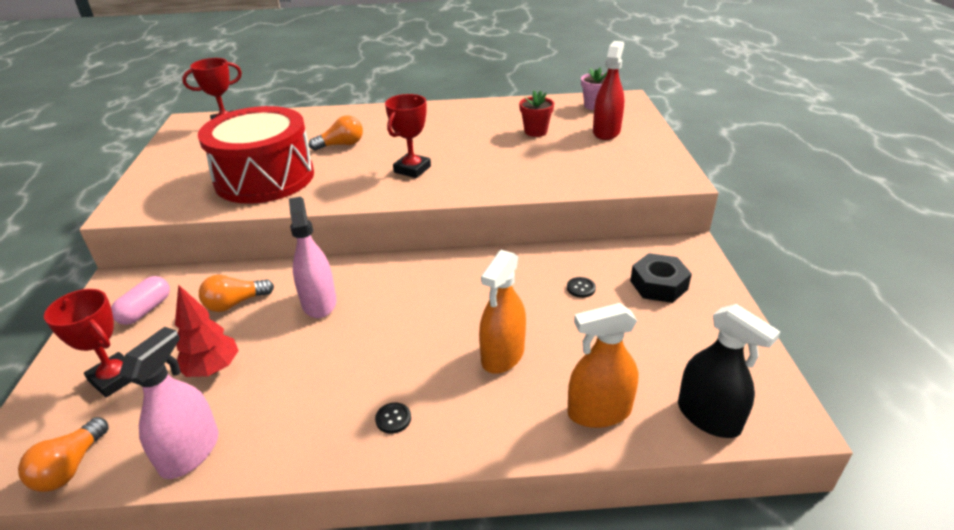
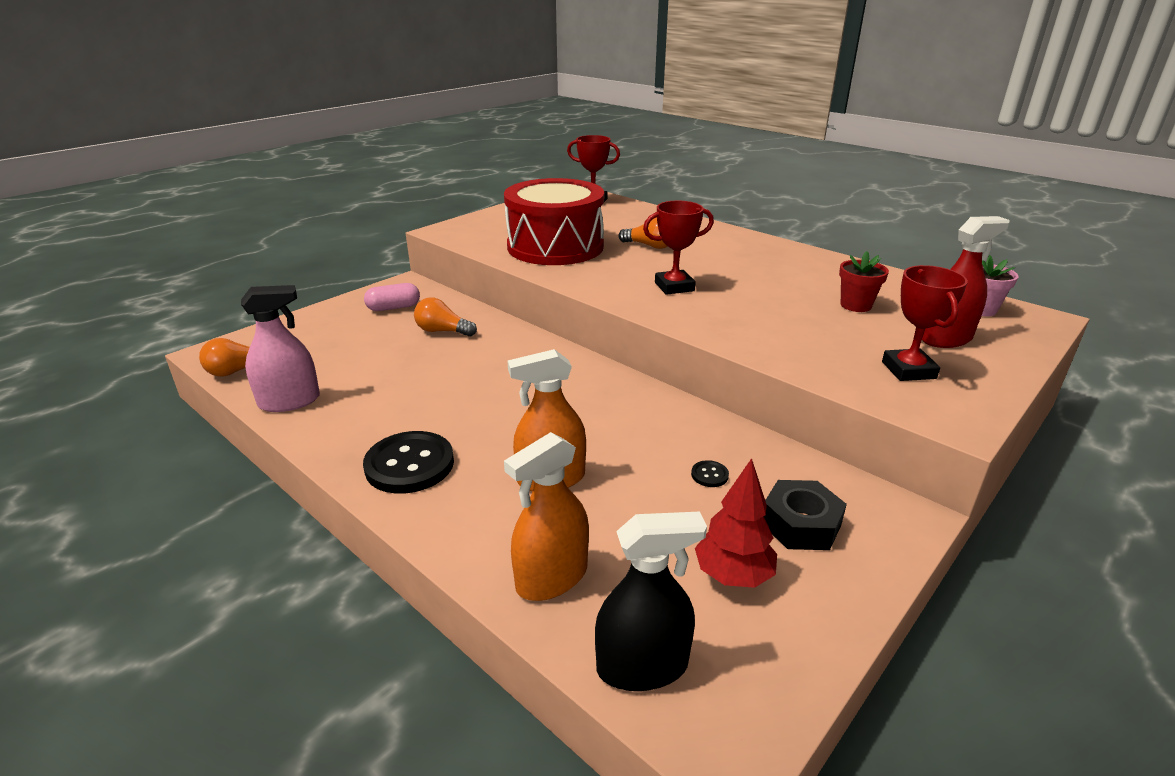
camera: 45 degrees right, 5 degrees down
red trophy [44,289,130,397] -> red trophy moved to [882,265,968,381]
red tree [175,285,239,377] -> red tree moved to [695,458,777,588]
pink spray bottle [289,197,336,318] -> none
black button [375,402,411,434] -> black button [363,431,454,494], size x2.41
orange spray bottle [567,303,639,428] -> orange spray bottle turned 75 degrees counterclockwise [504,432,589,601]
black spray bottle [678,304,781,438] -> black spray bottle turned 105 degrees counterclockwise [595,512,707,691]

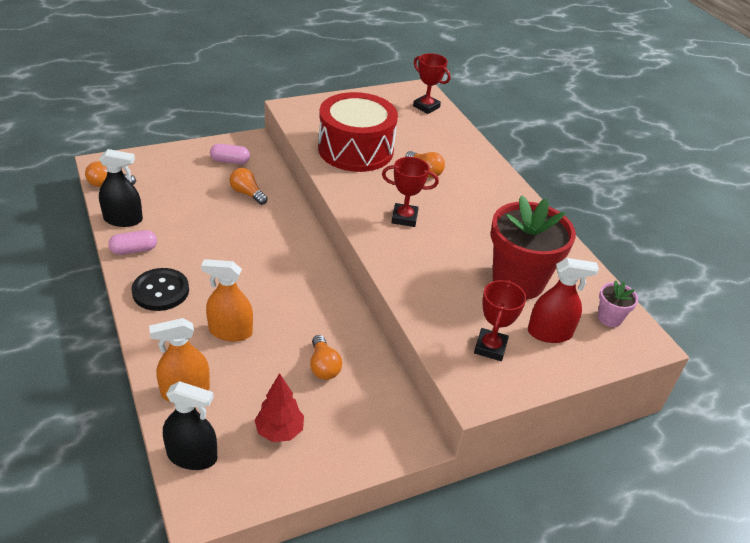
camera: 20 degrees right, 10 degrees up
pink spray bottle [241,285,320,412] -> black spray bottle [99,149,143,227]
black button [691,460,729,487] -> orange light bulb [310,335,342,380]
black nut [764,480,847,550] -> none
red flower pot [839,251,889,312] -> red flower pot [491,195,576,299], size x2.23
none -> pink capsule [108,230,157,255]

